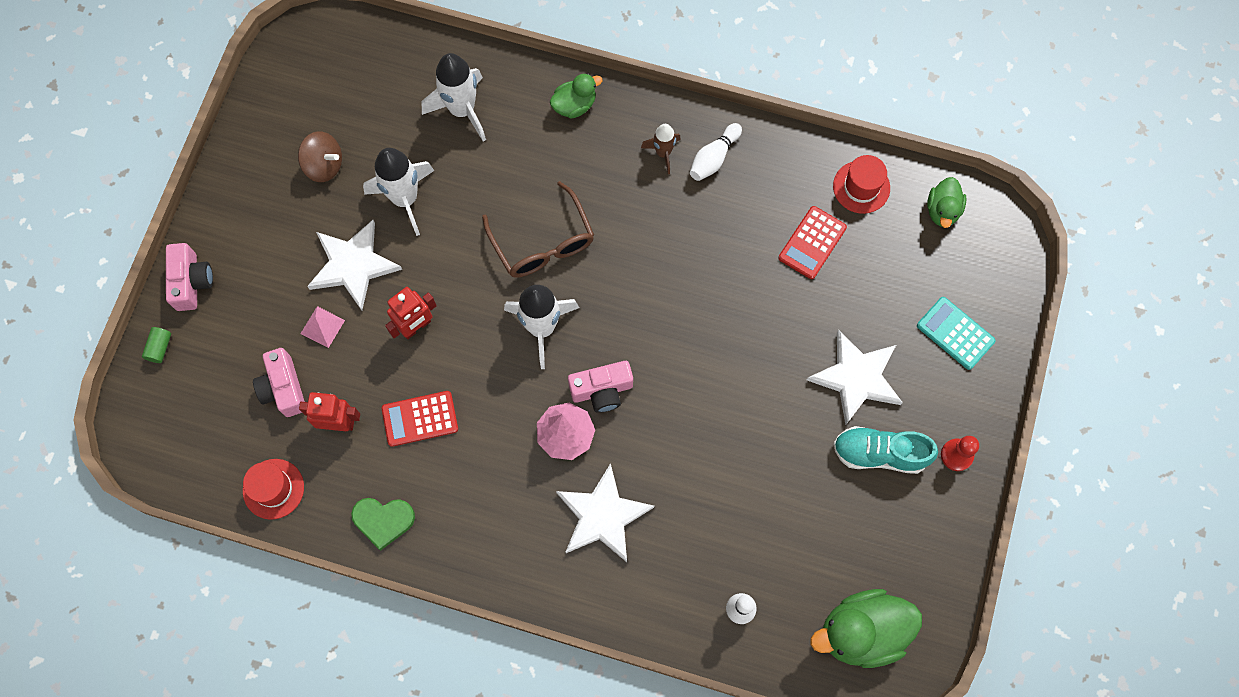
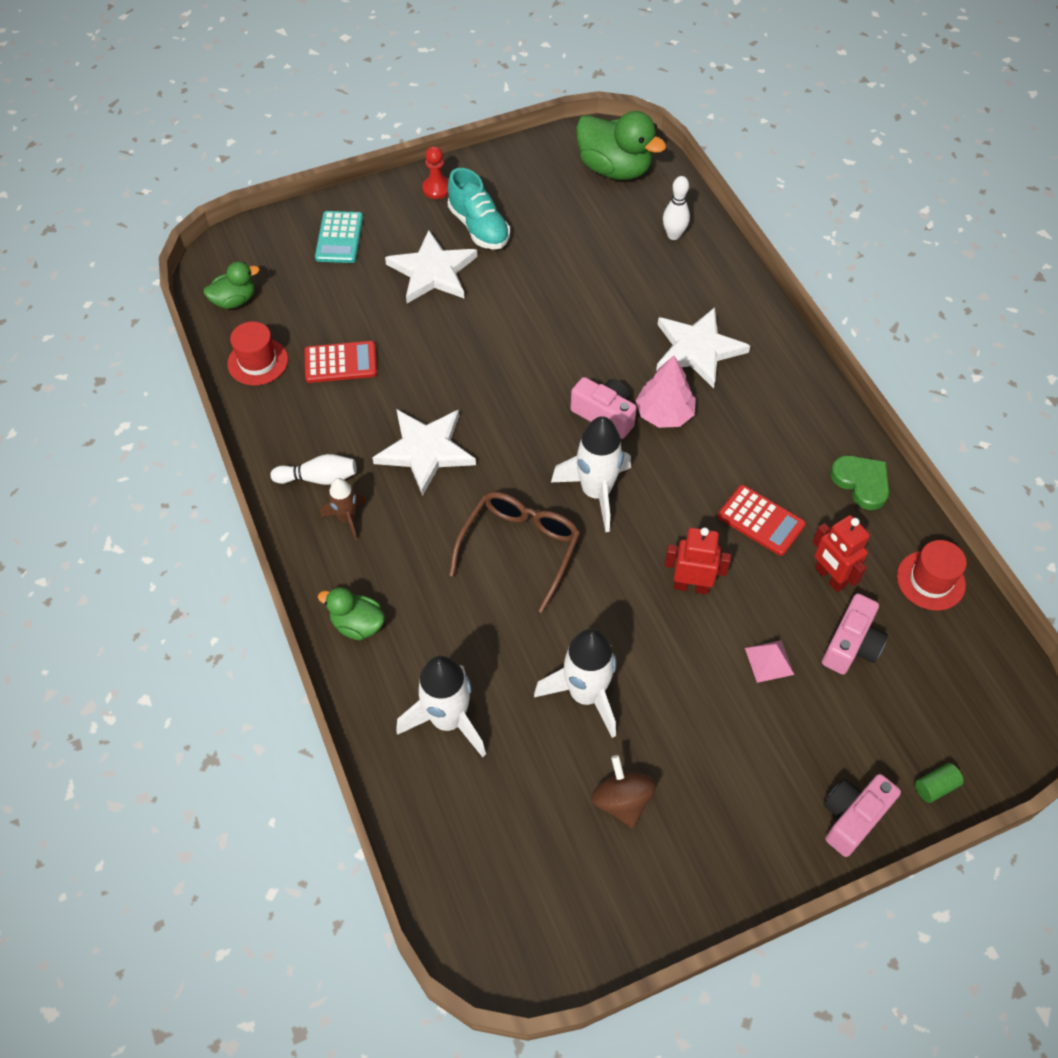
camera: 130 degrees left, 15 degrees down
white star [307,220,402,310] -> white star moved to [372,409,476,496]

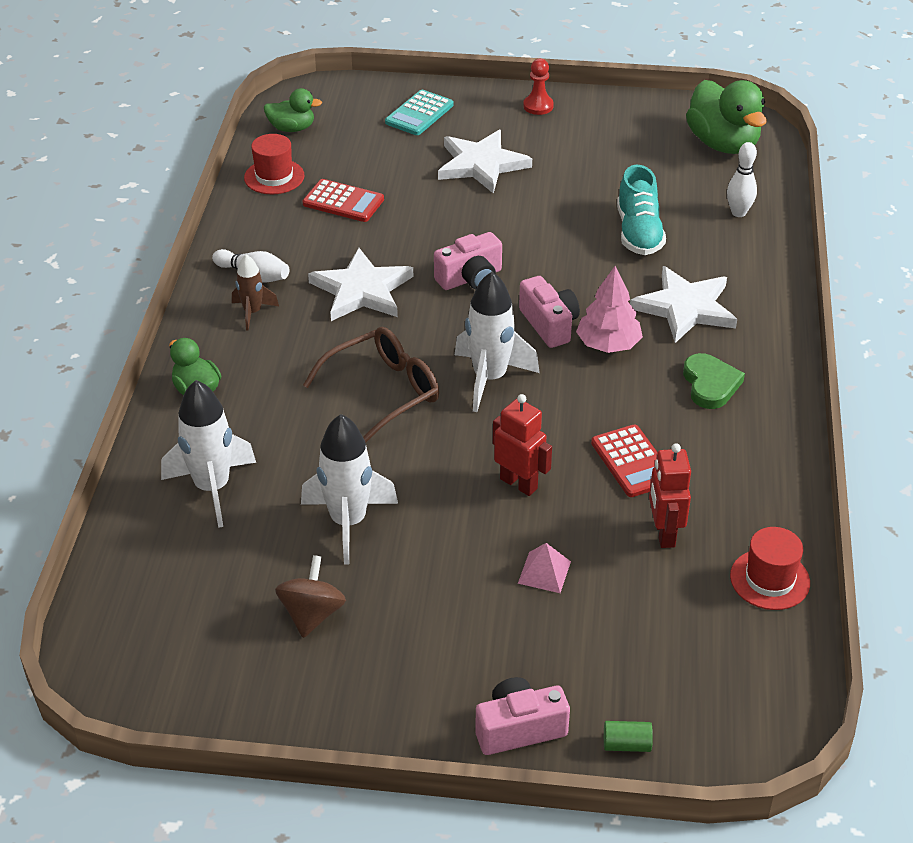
camera: 30 degrees right, 15 degrees down
turquoise shoe [448,168,510,250] -> turquoise shoe moved to [617,165,666,255]
pink camera [822,593,888,674] -> pink camera moved to [434,232,502,290]
green heart [830,455,889,510] -> green heart moved to [683,353,745,409]

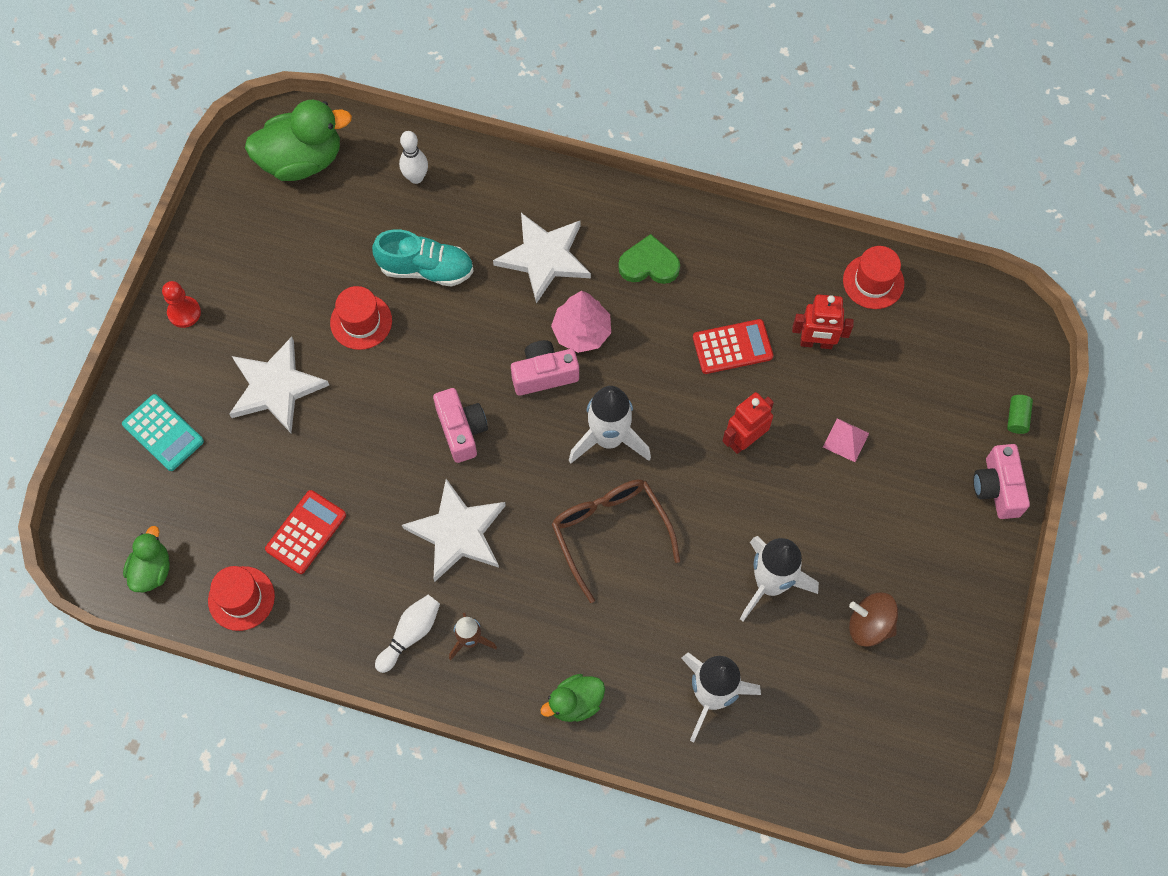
camera: 80 degrees left, 25 degrees up
none -> red hat [330,286,392,350]

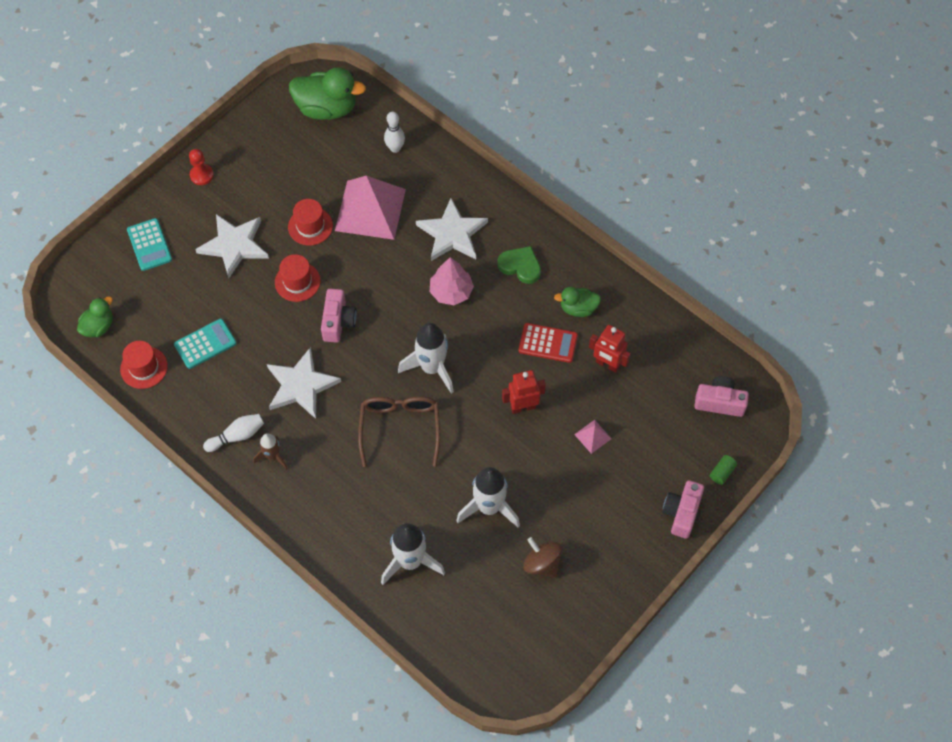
camera: 25 degrees right, 5 degrees down
red calculator [265,490,346,574] -> turquoise calculator [174,319,237,369]
turquoise shoe [372,229,474,287] -> pink pyramid [335,176,406,240]
pink camera [511,340,579,396] -> pink camera moved to [695,376,749,417]
green duck [540,674,605,722] -> green duck moved to [554,287,601,317]
red hat [843,246,904,309] -> red hat moved to [275,254,320,302]

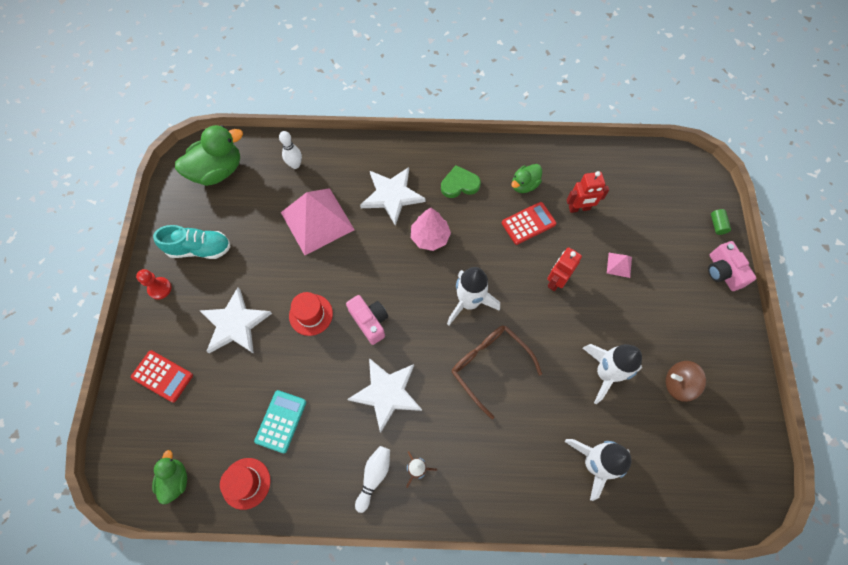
camera: 40 degrees left, 5 degrees up
turquoise calculator [127,218,172,271] -> red calculator [131,350,193,402]
red hat [288,199,333,246] -> none
pink camera [695,376,749,417] -> none
none -> turquoise shoe [153,225,231,259]

